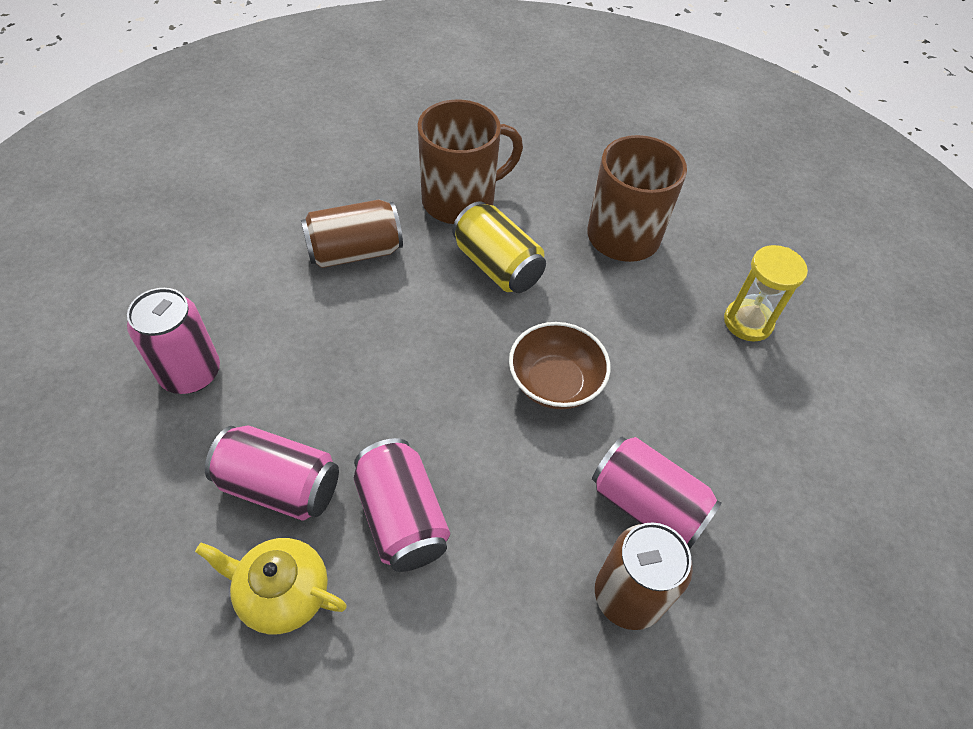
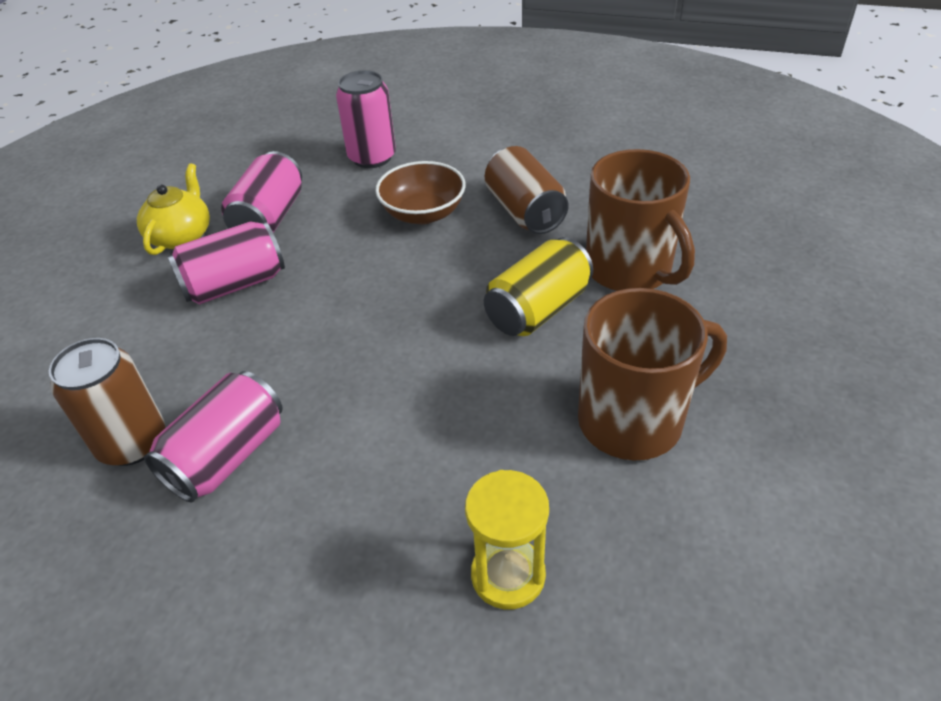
camera: 90 degrees right, 10 degrees down
brown bowl [509,322,611,409] -> brown bowl moved to [375,161,466,224]

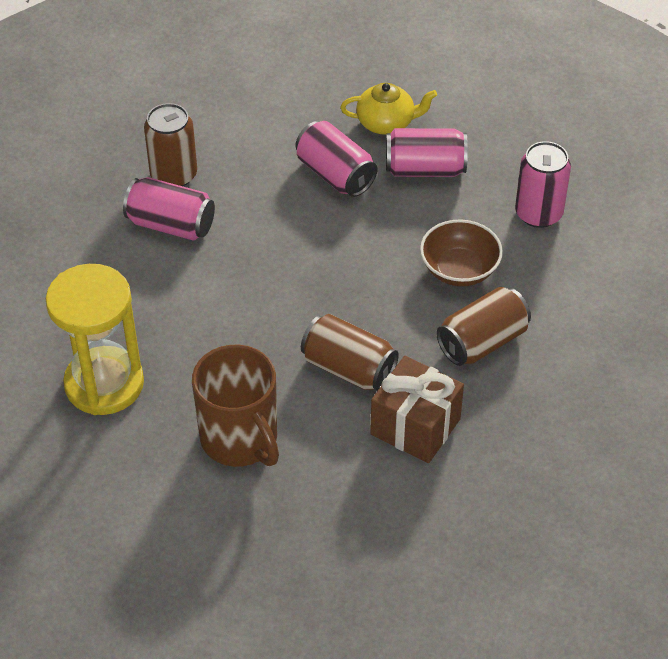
camera: 75 degrees right, 5 degrees up
yellow hourglass [465,470,549,610] -> yellow hourglass [46,264,144,415], size x1.70
yellow can [484,237,593,336] -> brown can [301,314,399,391]
brown mug [586,149,695,291] -> brown gift [370,356,464,463]

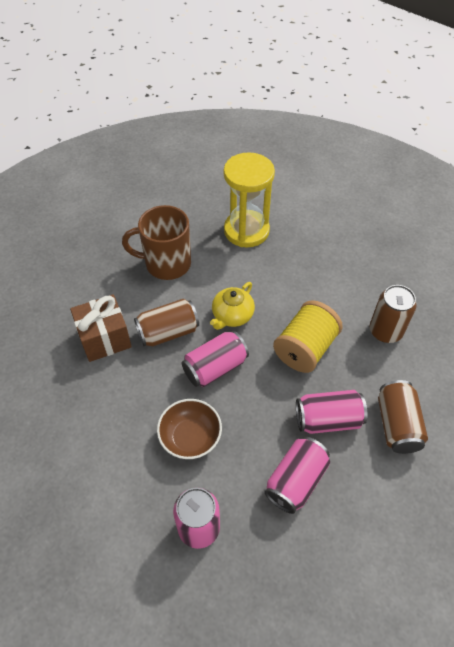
camera: 125 degrees right, 5 degrees up
pink can [123,177,215,241] -> pink can moved to [182,331,249,387]
yellow teapot [340,83,437,135] -> yellow teapot moved to [210,282,255,330]
brown can [436,287,531,366] -> brown can moved to [378,380,428,454]
none -> yellow spool [273,300,343,373]

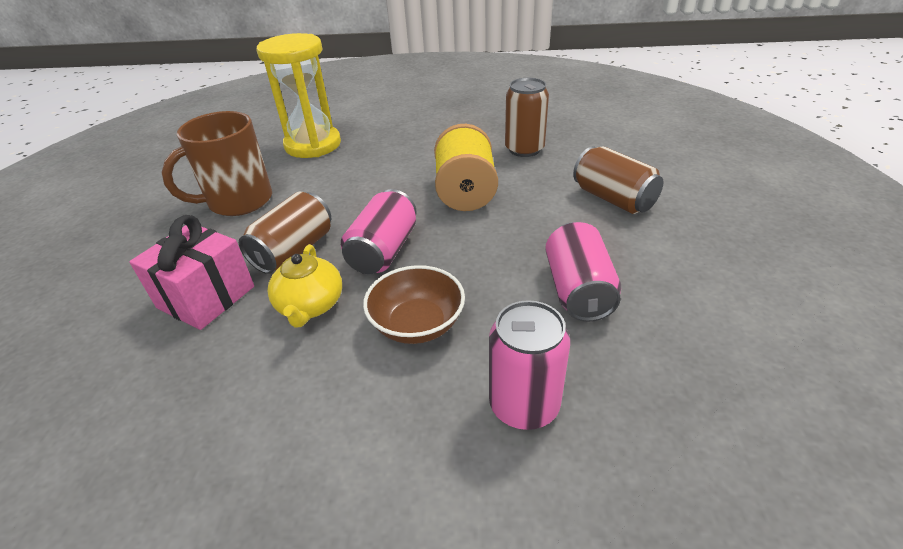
camera: 35 degrees left, 15 degrees down
brown gift [70,294,132,362] -> pink gift [129,215,254,330]
yellow teapot [210,282,255,330] -> yellow teapot moved to [267,244,342,328]
pink can [296,390,367,434] -> none

